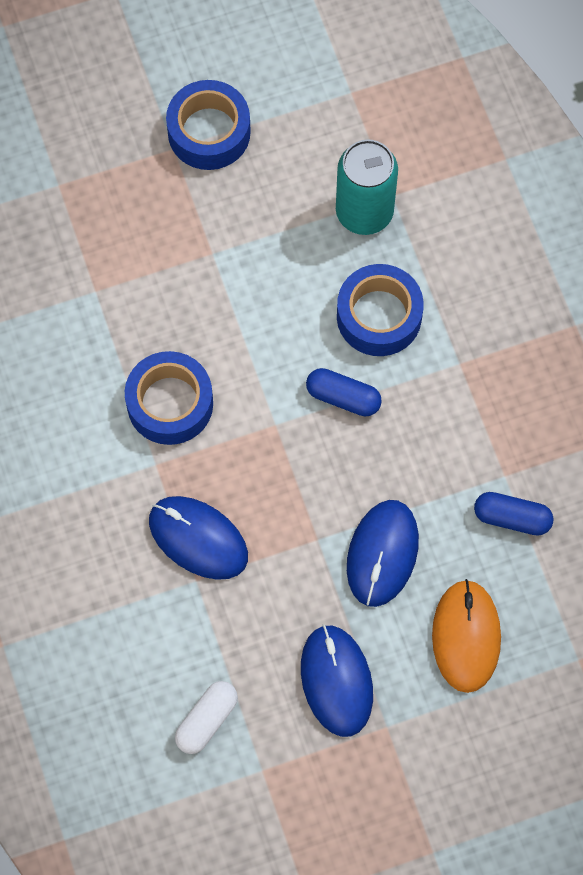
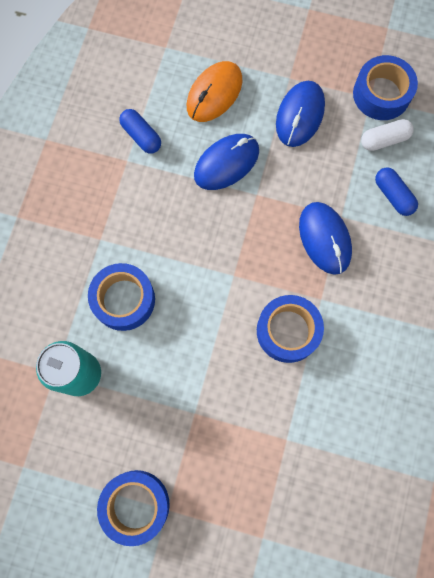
camera: 145 degrees left, 5 degrees up
blue capsule [306,368,382,416] -> blue capsule moved to [375,167,418,216]
none -> blue tape [353,55,418,120]

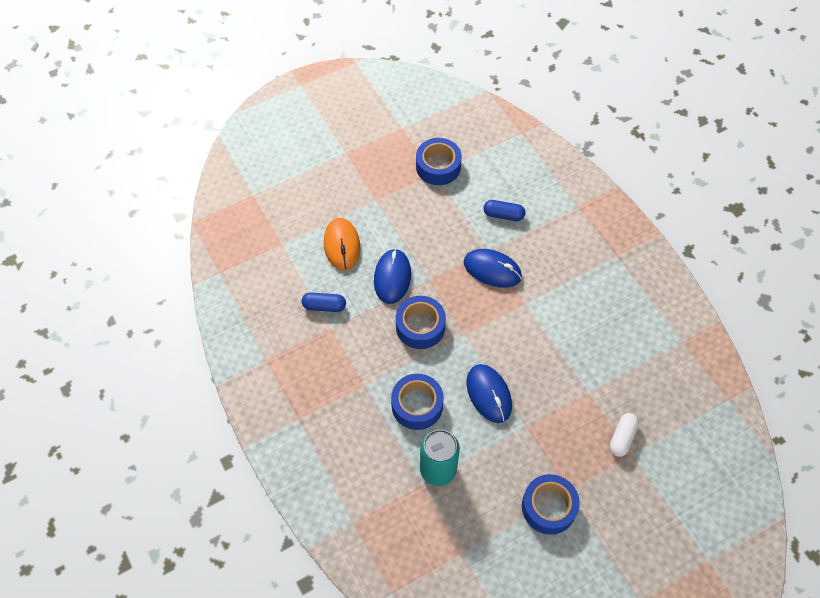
camera: 45 degrees left, 15 degrees down
blue tape [257,295,324,363] -> blue tape moved to [396,296,446,349]
blue mouse [276,81,325,147] -> blue mouse moved to [467,364,512,423]
white capsule [361,119,414,151] -> white capsule moved to [609,413,639,457]

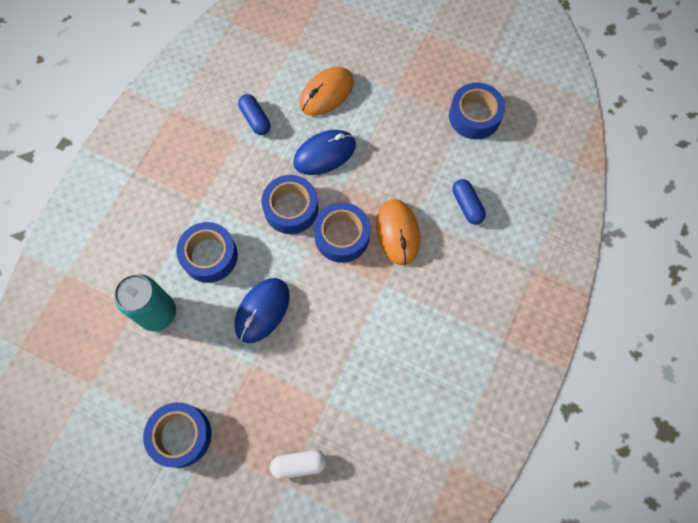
camera: 55 degrees right, 10 degrees up
blue mouse [464,249,522,288] -> orange mouse [376,199,420,265]
none -> blue tape [313,202,370,263]

